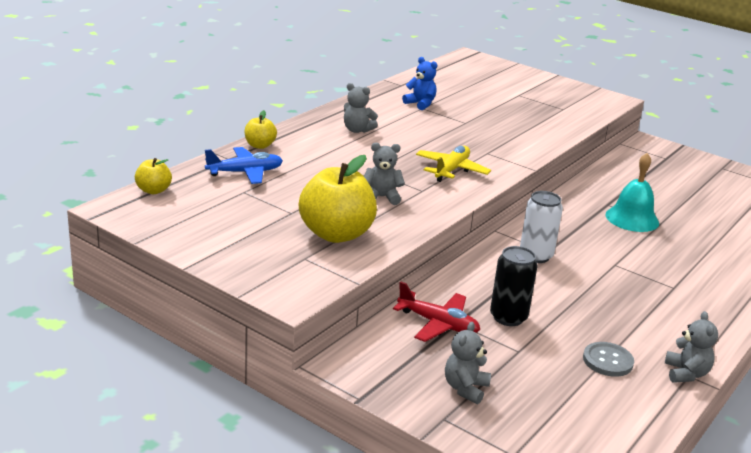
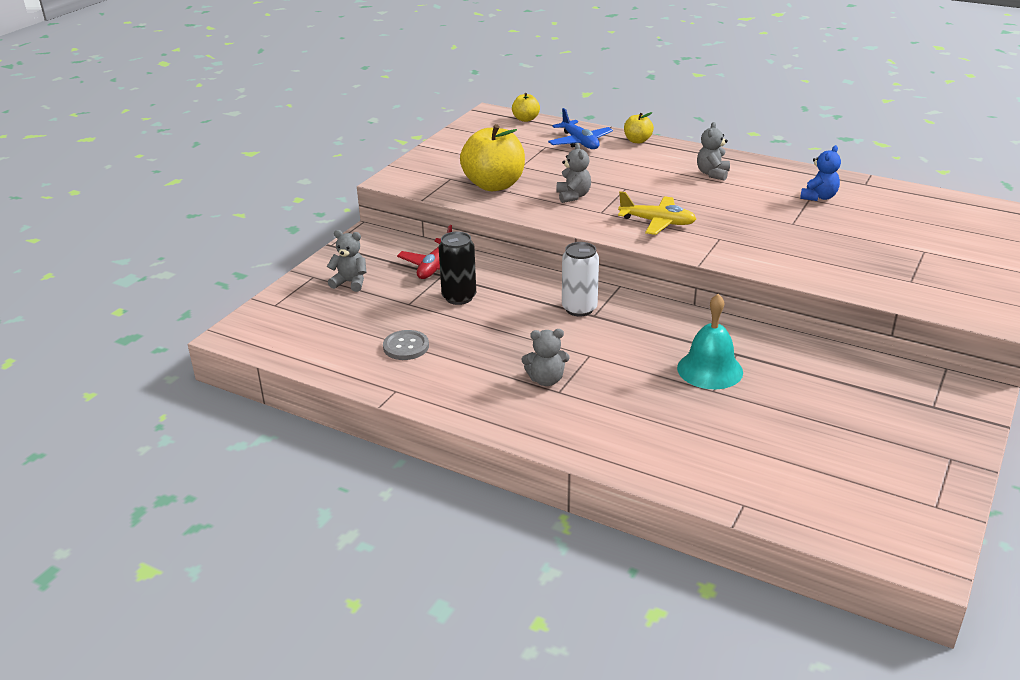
camera: 85 degrees right, 5 degrees up
grey teddy bear [665,311,718,383] -> grey teddy bear moved to [522,329,570,386]

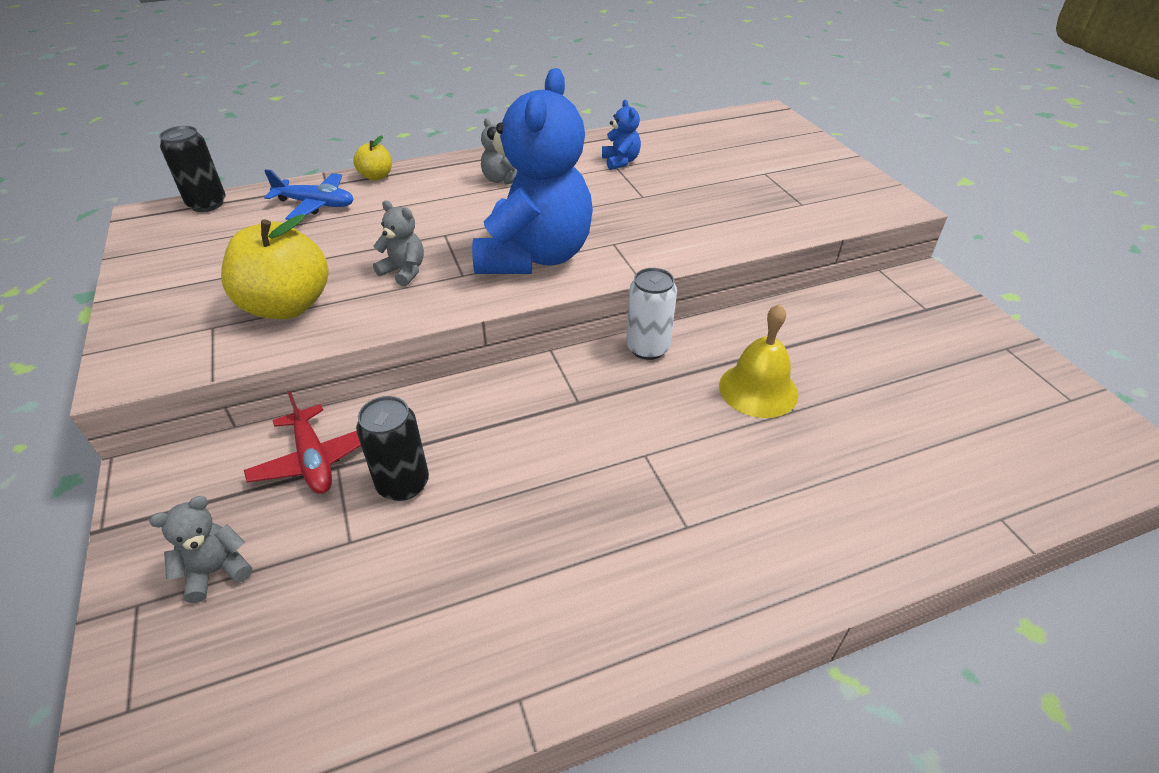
camera: 50 degrees left, 10 degrees up
grey button [383,330,429,360] -> none
yellow apple [512,93,540,122] -> black can [159,126,226,212]
grey teddy bear [522,329,570,386] -> none
white can [562,242,599,317] -> white can moved to [626,268,677,360]
yellow plane [618,191,696,235] -> blue teddy bear [472,68,593,274]
turquoise bell [677,294,743,389] -> yellow bell [719,304,798,418]

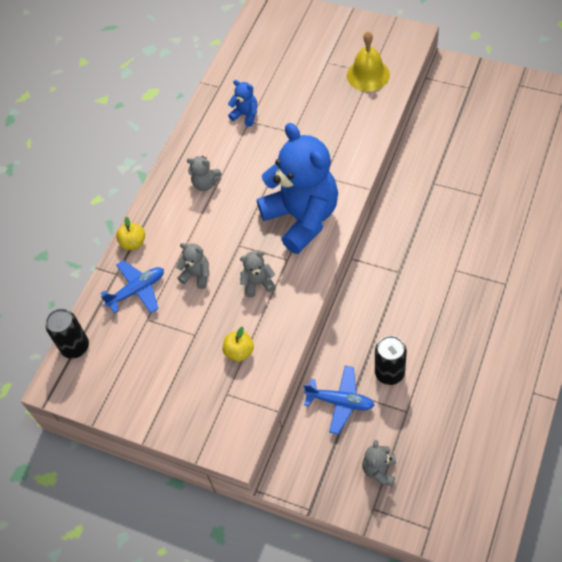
camera: 40 degrees left, 15 degrees up
yellow apple [221,214,328,319] -> yellow apple [223,326,254,362], size x0.49
red plane [244,391,361,494] -> blue plane [303,366,375,434]
white can [626,268,677,360] -> none
yellow bell [719,304,798,418] -> yellow bell moved to [347,31,390,91]
none -> grey teddy bear [176,243,209,289]

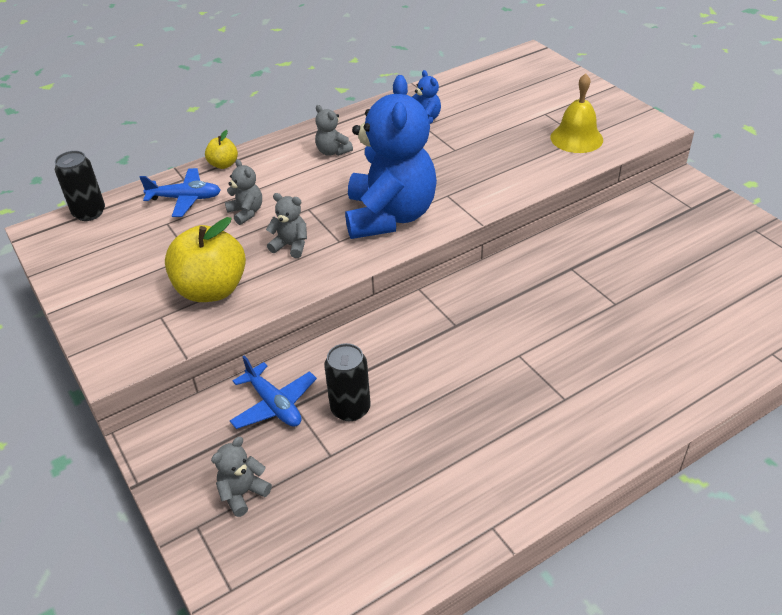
camera: 30 degrees right, 15 degrees down
yellow apple [223,326,254,362] -> yellow apple [165,217,246,302], size x2.03

